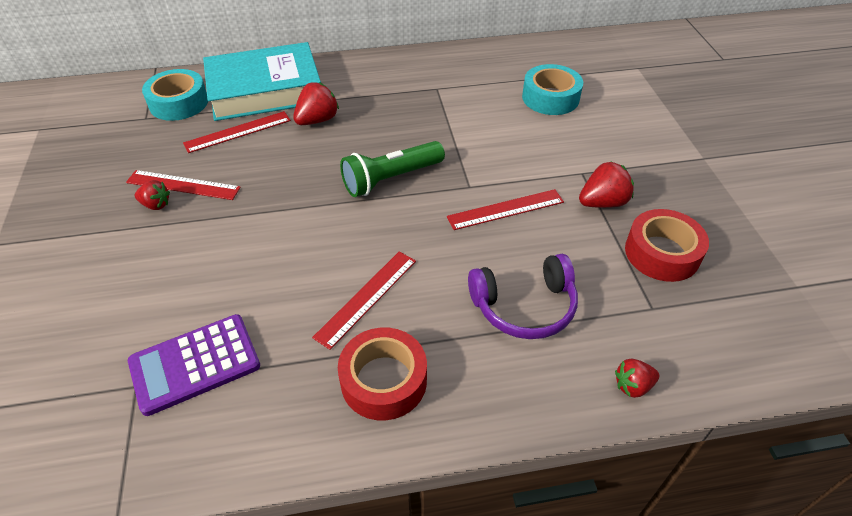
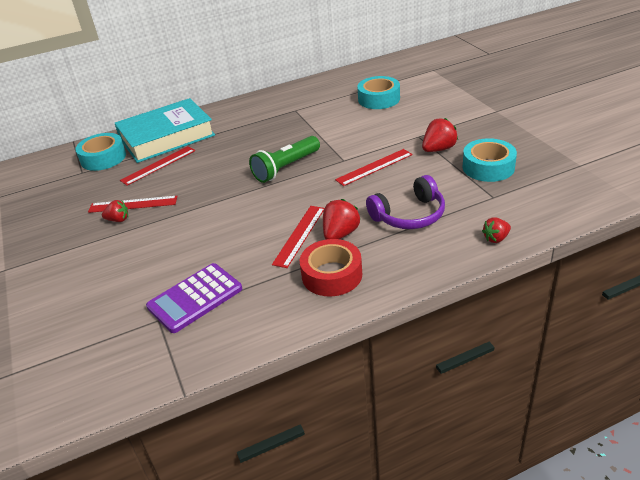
camera: 10 degrees left, 10 degrees down
red strawberry [293,82,339,125] -> red strawberry moved to [323,199,361,239]
red tape [625,209,709,282] -> turquoise tape [463,138,517,182]

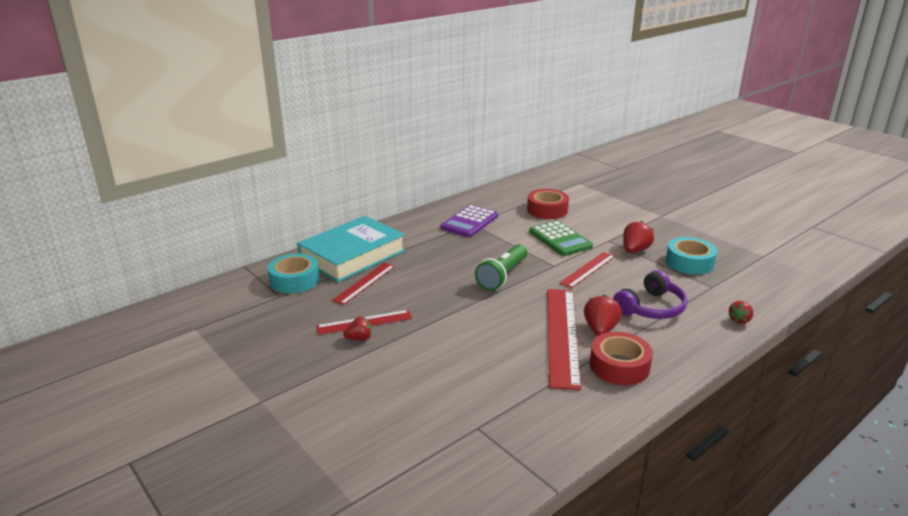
camera: 20 degrees left, 10 degrees down
purple calculator [146,263,242,333] -> purple calculator moved to [441,205,498,237]
red ruler [272,206,324,268] -> red ruler [547,289,581,390], size x1.74
turquoise tape [357,76,400,109] -> red tape [527,189,569,219]
none -> green calculator [529,221,593,256]

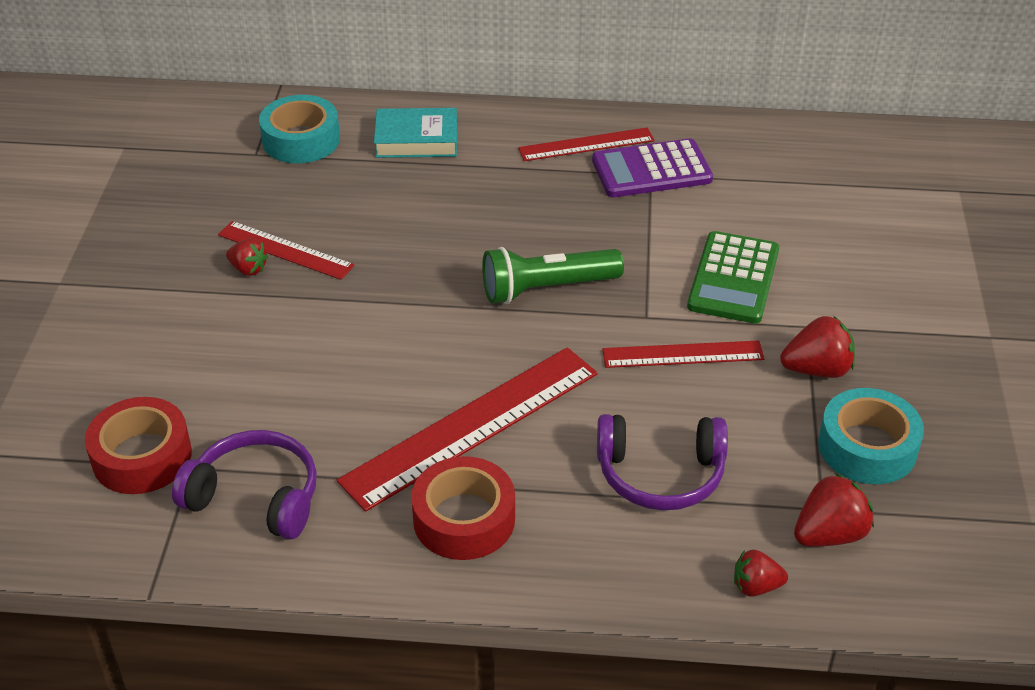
camera: 45 degrees right, 15 degrees up
turquoise book [297,216,405,282] -> turquoise book [374,108,457,158], size x0.56
red ruler [332,263,395,305] -> red ruler moved to [518,127,655,161]
red tape [527,189,569,219] -> red tape moved to [85,397,192,494]
red strawberry [584,295,622,336] -> red strawberry moved to [794,473,874,547]
none -> purple headphones [172,430,317,539]

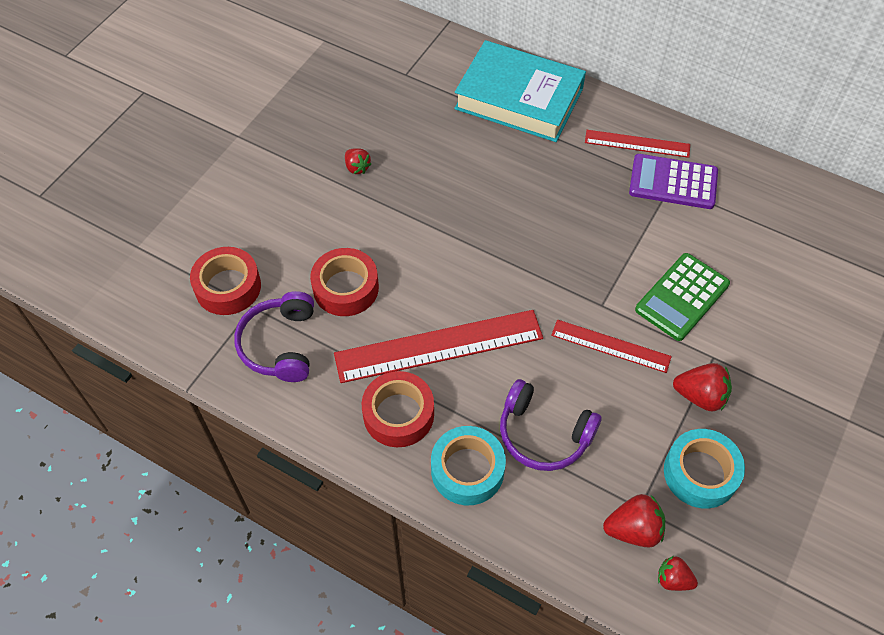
camera: 25 degrees right, 15 degrees up
purple headphones [172,430,317,539] -> purple headphones turned 135 degrees counterclockwise [234,291,314,382]
red ruler [218,221,355,280] -> none
turquoise tape [259,95,340,163] -> turquoise tape moved to [431,426,506,505]
turquoise book [374,108,457,158] -> turquoise book [454,40,586,142], size x1.80
green flashlight [482,247,624,304] -> none
red strawberry [734,549,788,597] -> red strawberry moved to [658,556,698,591]
none -> red tape [310,248,379,316]

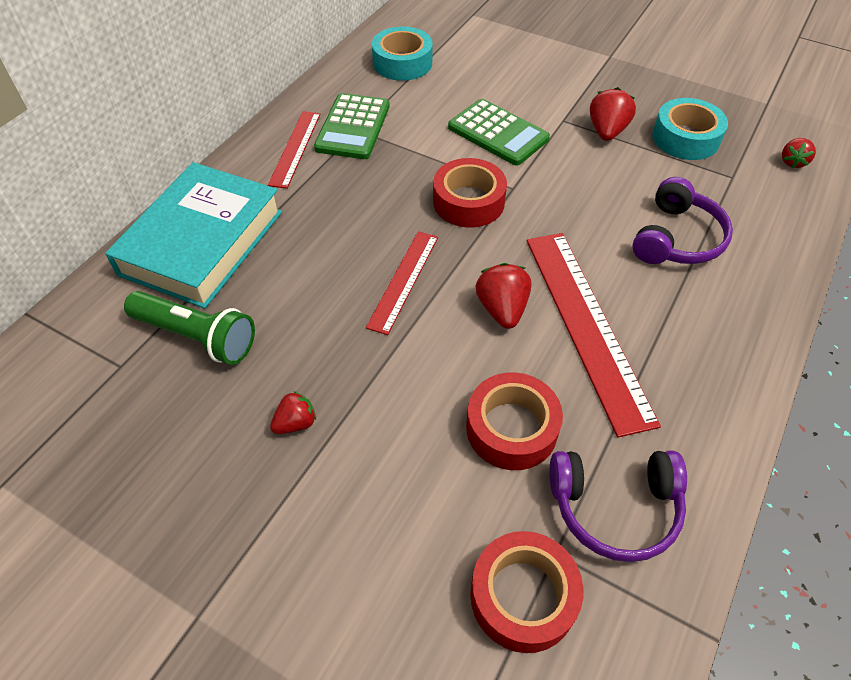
camera: 90 degrees left, 5 degrees down
red tape [362,371,434,447] -> red tape moved to [433,158,507,228]
turquoise tape [431,426,506,505] -> turquoise tape moved to [372,27,433,81]
red ruler [551,320,672,373] -> red ruler moved to [366,231,438,335]
red strawberry [603,494,665,547] -> red strawberry moved to [475,263,531,329]
purple calculator [629,154,718,209] -> green calculator [314,93,390,159]
none -> green flashlight [124,291,255,365]

